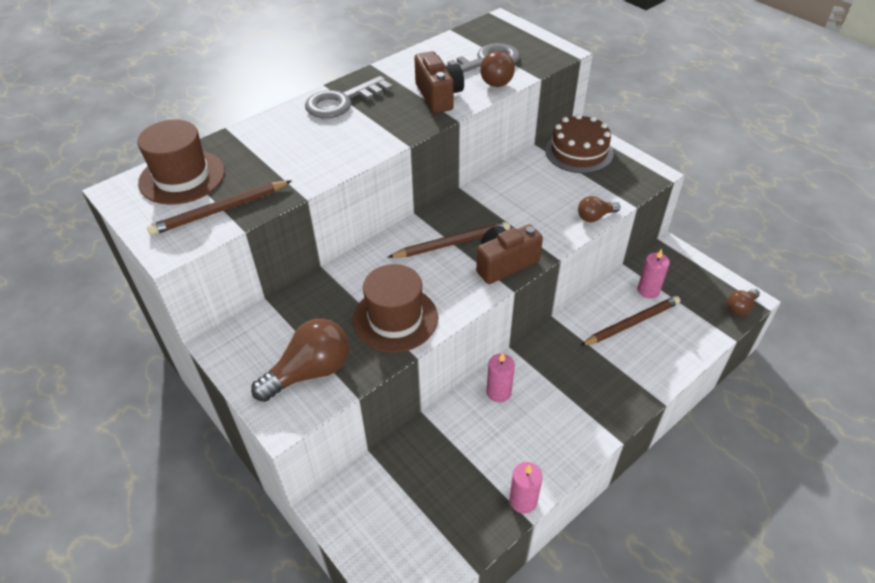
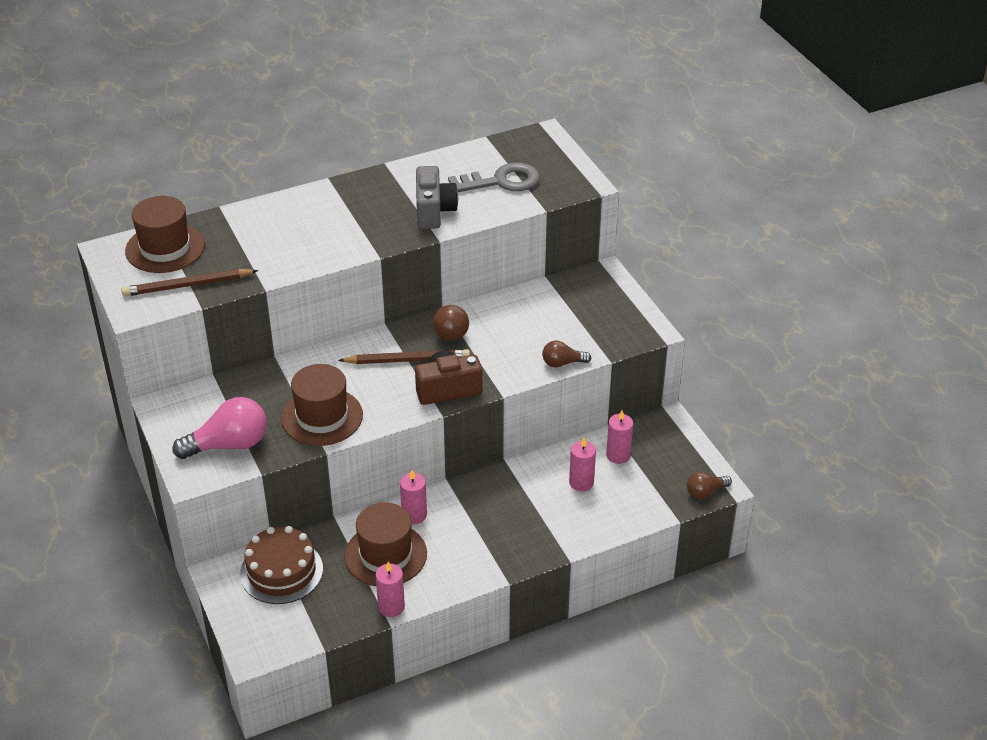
camera: 15 degrees right, 5 degrees down
brown light bulb [251,319,349,402] -> pink light bulb [173,397,267,459]
grey key [305,76,393,118] -> none
brown camera [415,51,464,113] -> grey camera [416,166,458,229]
brown ball [480,51,515,87] -> brown ball moved to [433,305,469,341]
brown cake [545,114,614,173] -> brown cake moved to [240,526,323,604]
brown pencil [580,296,680,346] -> pink candle [569,437,596,491]
none -> brown hat [344,503,427,586]

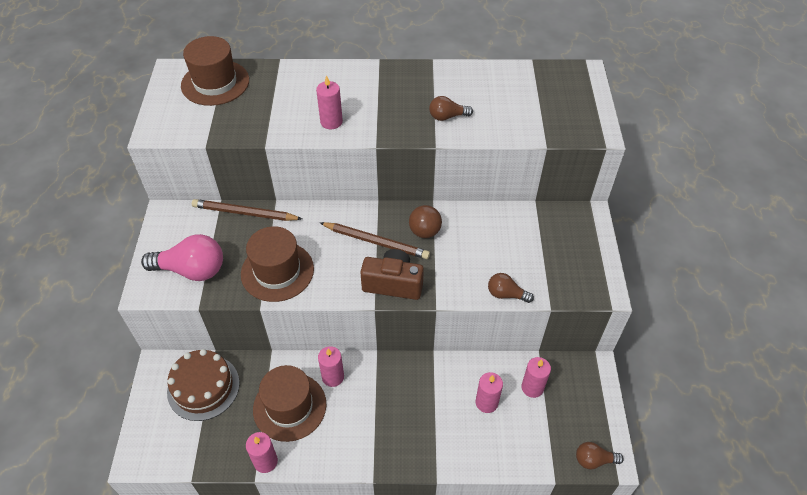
camera: 25 degrees right, 10 degrees up
brown pencil [121,269,258,296] -> brown pencil moved to [192,199,302,221]
grey camera [416,166,458,229] -> brown light bulb [429,96,473,121]
grey key [448,163,540,192] -> none
none -> pink candle [316,75,343,129]

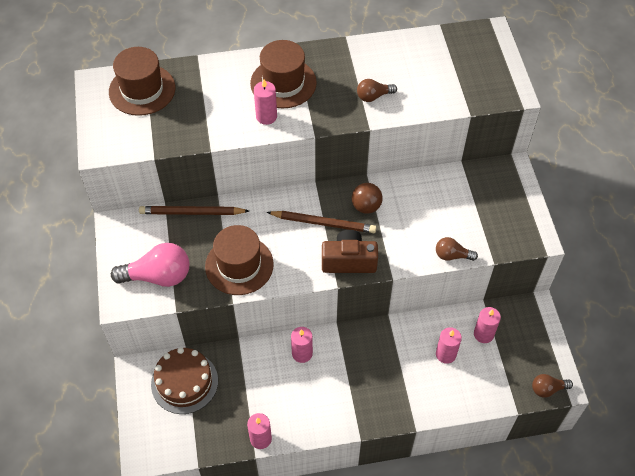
camera: 10 degrees left, 5 degrees up
brown hat [253,365,327,442] -> brown hat moved to [250,40,317,108]

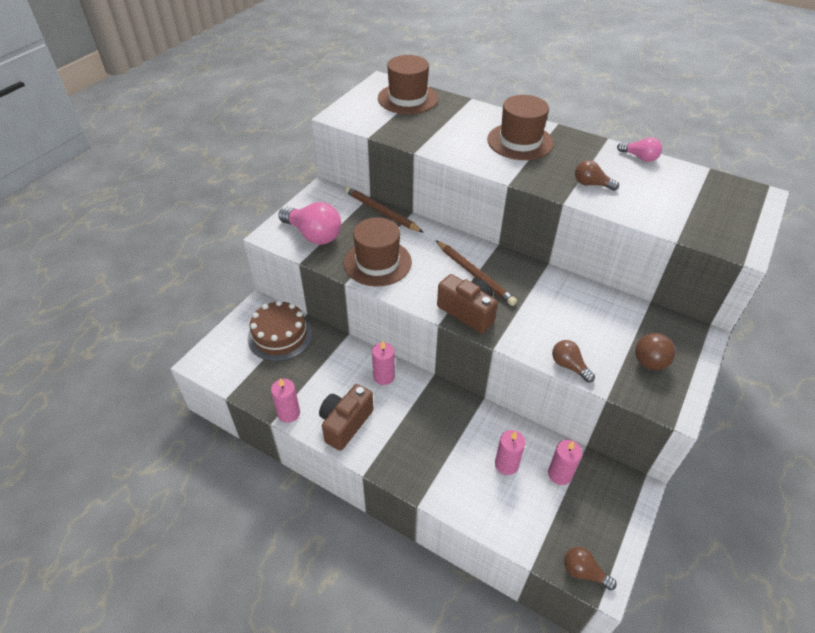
camera: 40 degrees right, 10 degrees down
pink candle [254,79,277,125] -> none
brown ball [352,183,383,214] -> brown ball moved to [635,333,675,370]
none -> brown camera [319,384,374,451]
none -> pink light bulb [617,137,662,162]

